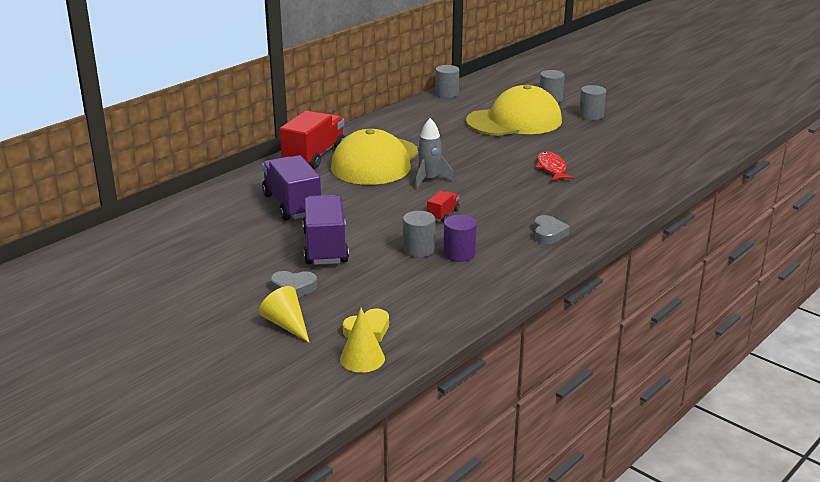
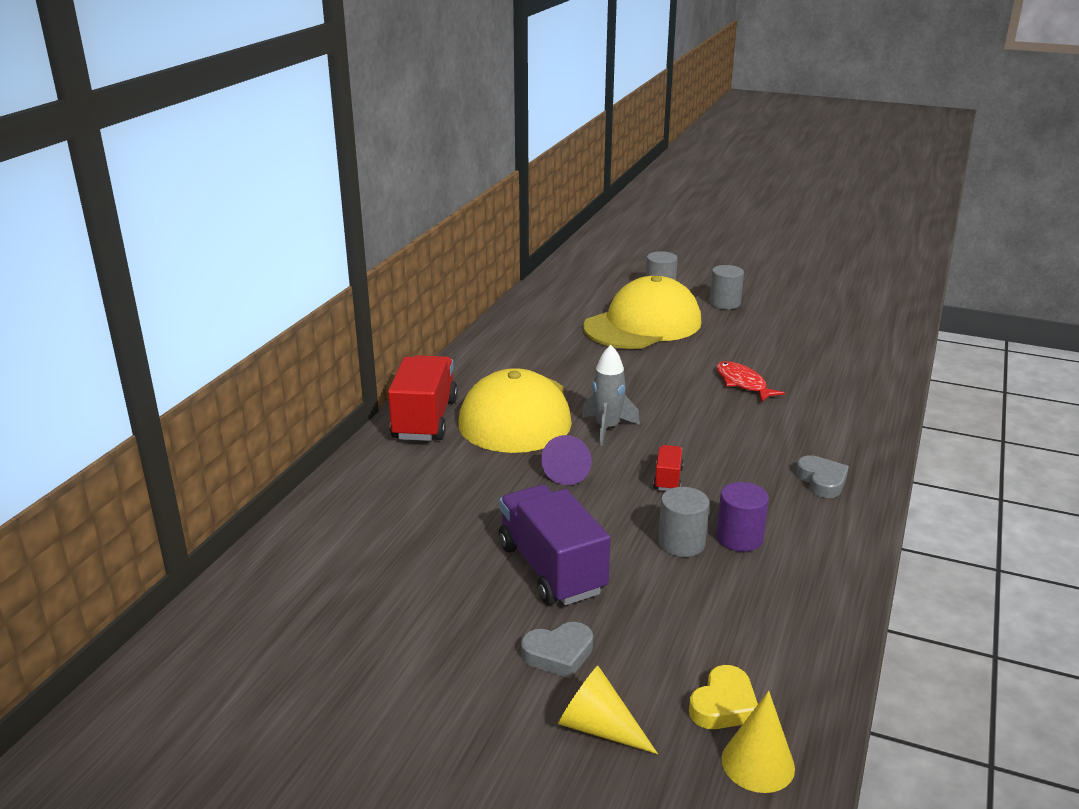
camera: 20 degrees left, 0 degrees up
purple truck [262,155,321,221] -> none
grey cylinder [435,65,459,98] -> none
none -> purple cone [541,435,592,485]

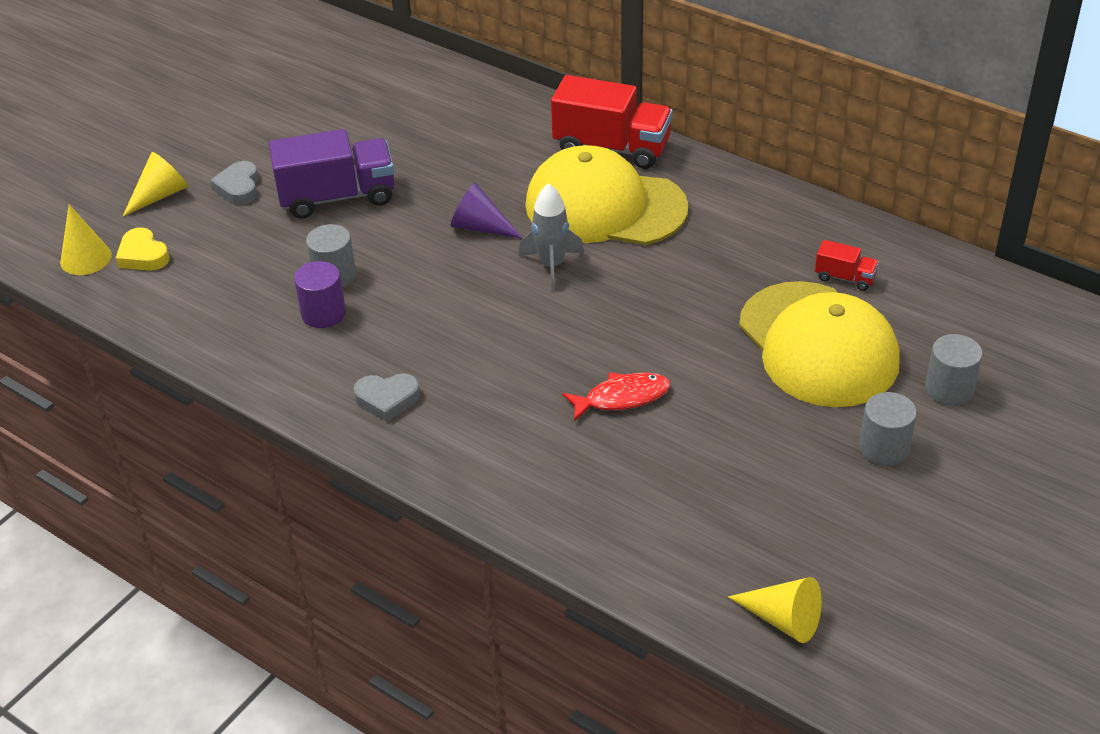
camera: 105 degrees right, 15 degrees up
red truck [653,445,684,491] -> red truck moved to [815,240,879,291]
none -> yellow cone [728,577,822,643]

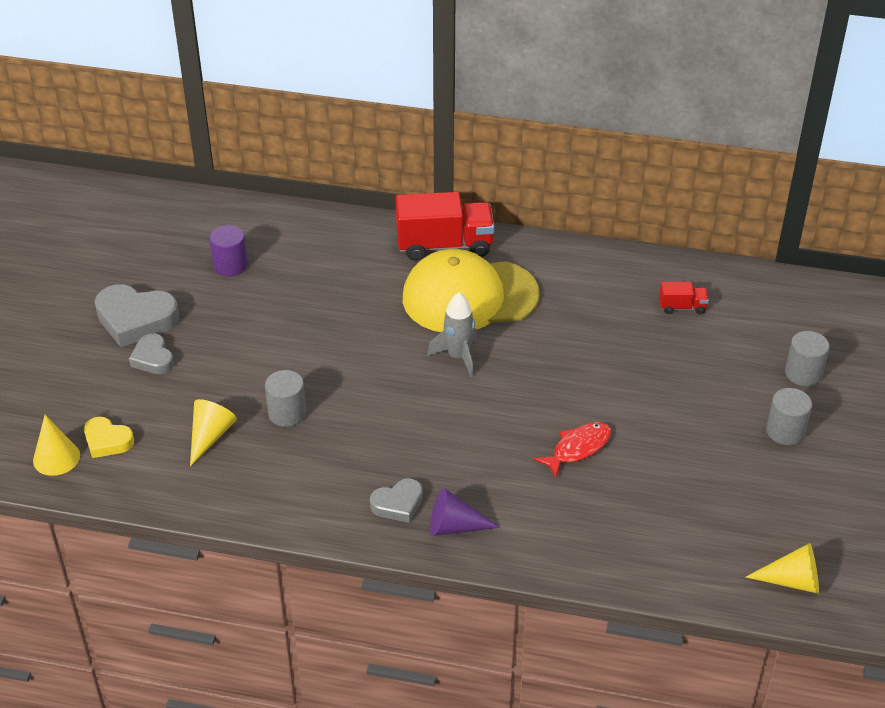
camera: 25 degrees left, 0 degrees up
yellow cone [123,152,188,216] -> yellow cone moved to [190,399,237,466]
purple truck [269,129,395,218] -> none
purple cylinder [294,261,346,328] -> purple cylinder moved to [209,225,248,277]
purple cone [451,183,523,239] -> purple cone moved to [430,488,501,536]
yellow cap [739,281,900,407] -> none
none -> grey heart [95,284,180,347]

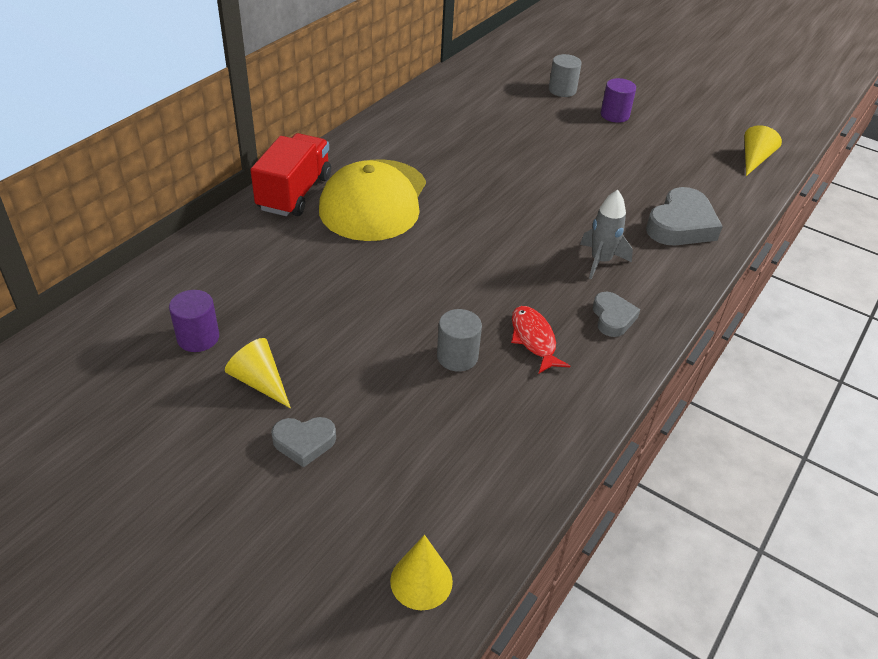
camera: 70 degrees left, 0 degrees up
yellow heart [84,417,134,458] -> none
grey heart [95,284,180,347] -> grey heart moved to [646,187,723,245]
yellow cone [190,399,237,466] -> yellow cone moved to [225,338,291,408]
grey rocket [427,292,477,377] -> grey rocket moved to [580,190,633,279]
purple cone [430,488,501,536] -> none
red fish [534,422,611,478] -> red fish moved to [511,306,570,373]
red truck [659,282,709,314] -> none
grey cylinder [766,388,812,445] -> purple cylinder [601,78,636,123]

